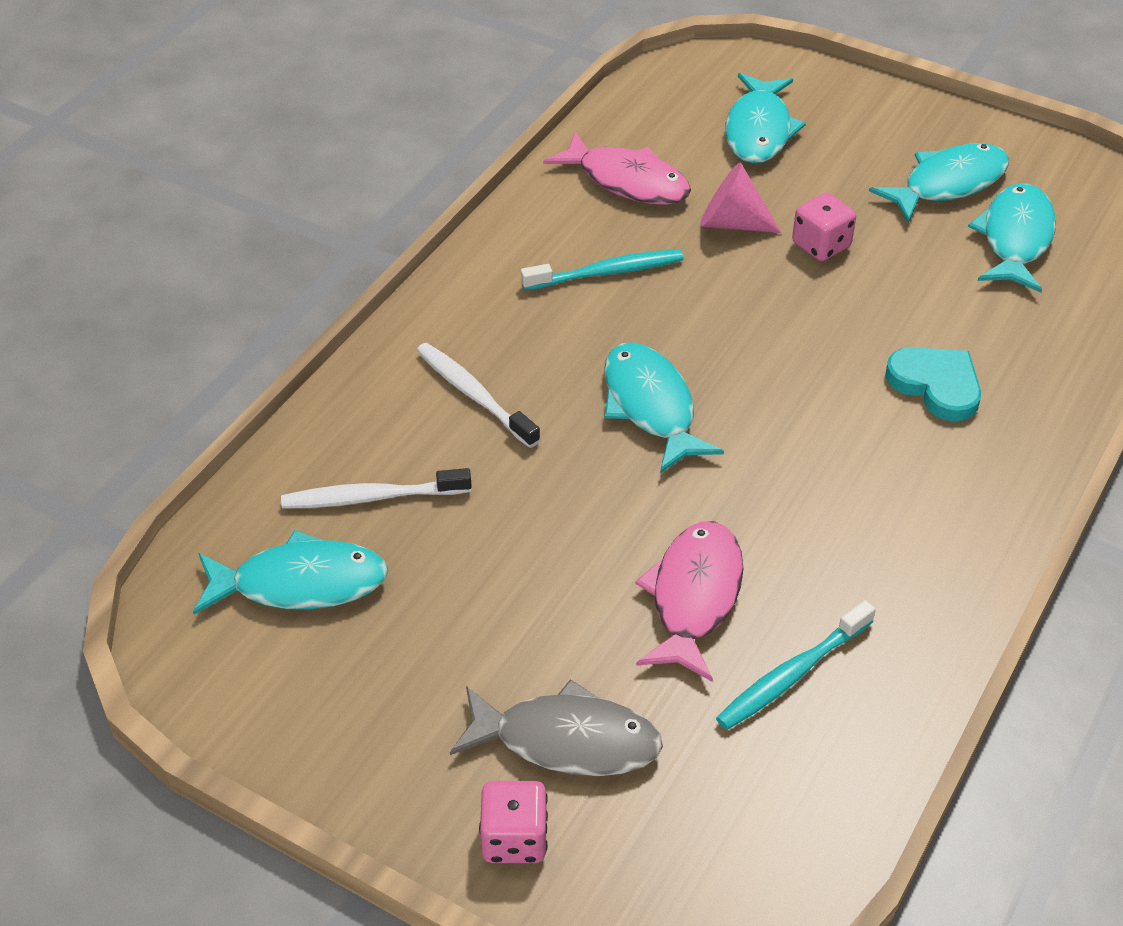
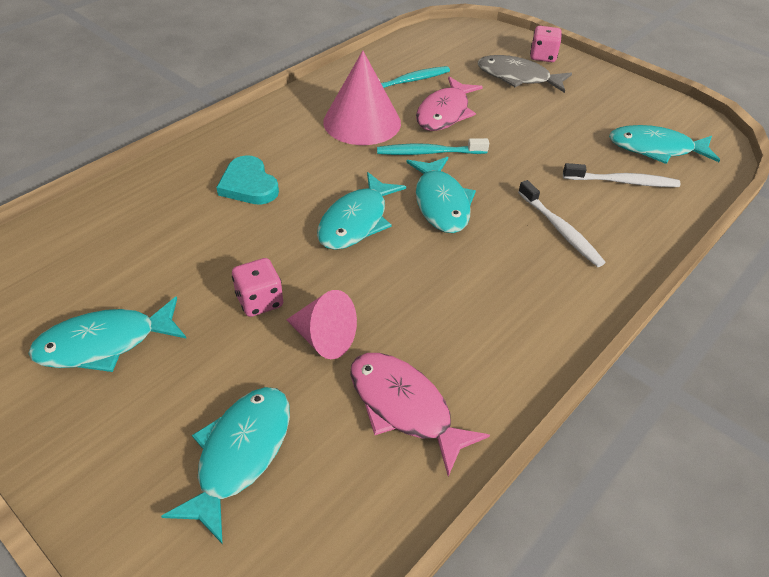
camera: 170 degrees left, 0 degrees up
turquoise toothbrush [521,249,684,290] -> turquoise toothbrush moved to [377,138,489,155]
turquoise fish [968,184,1056,293] -> turquoise fish moved to [317,172,406,250]
none -> pink cone [323,51,401,145]

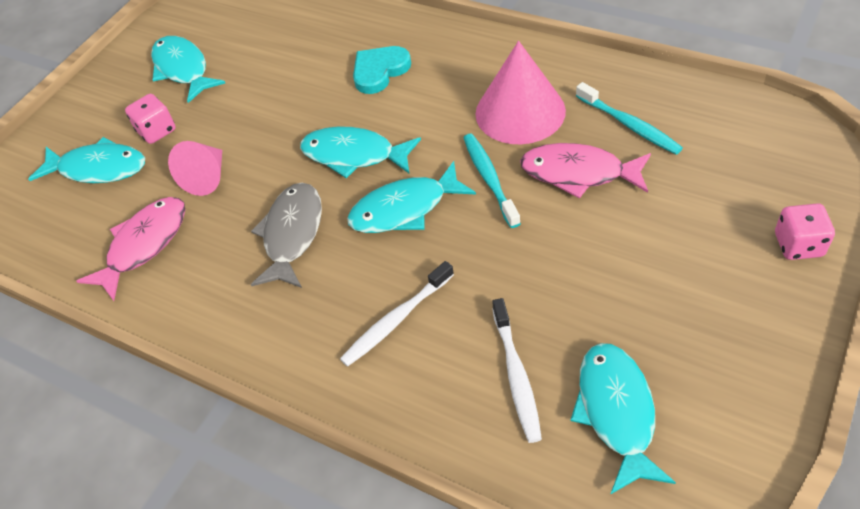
camera: 85 degrees right, 5 degrees up
pink dice [232,258,283,317] -> pink dice moved to [125,94,176,144]
grey fish [478,55,572,93] -> grey fish moved to [251,183,322,288]

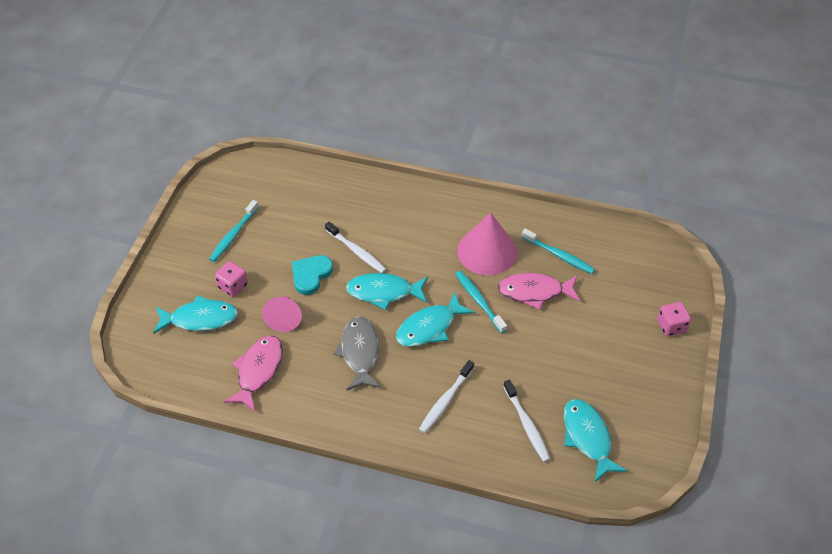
camera: 20 degrees left, 0 degrees up
turquoise fish [151,36,225,103] -> turquoise toothbrush [209,200,259,262]
turquoise heart [353,46,411,94] -> turquoise heart moved to [292,255,333,295]
none -> white toothbrush [325,222,387,273]

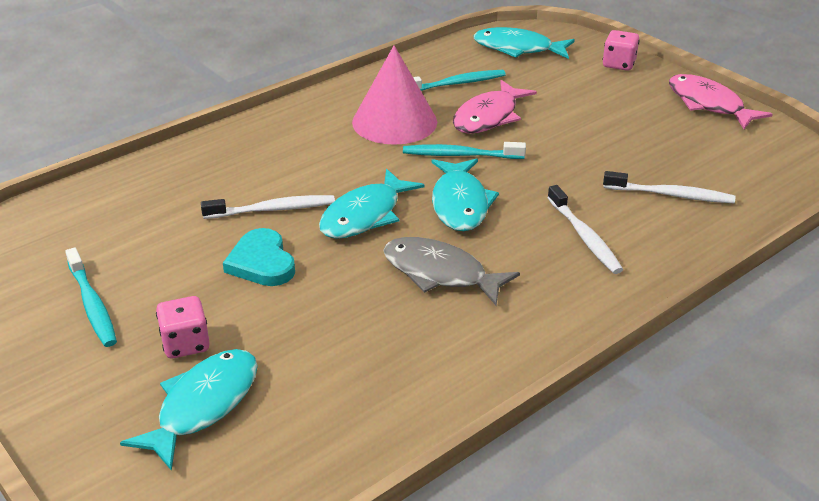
camera: 55 degrees left, 15 degrees down
pink fish [224,336,283,411] -> pink fish moved to [669,74,773,129]
pink cone [262,297,302,332] -> none
turquoise fish [564,399,627,483] -> turquoise fish moved to [473,27,575,59]

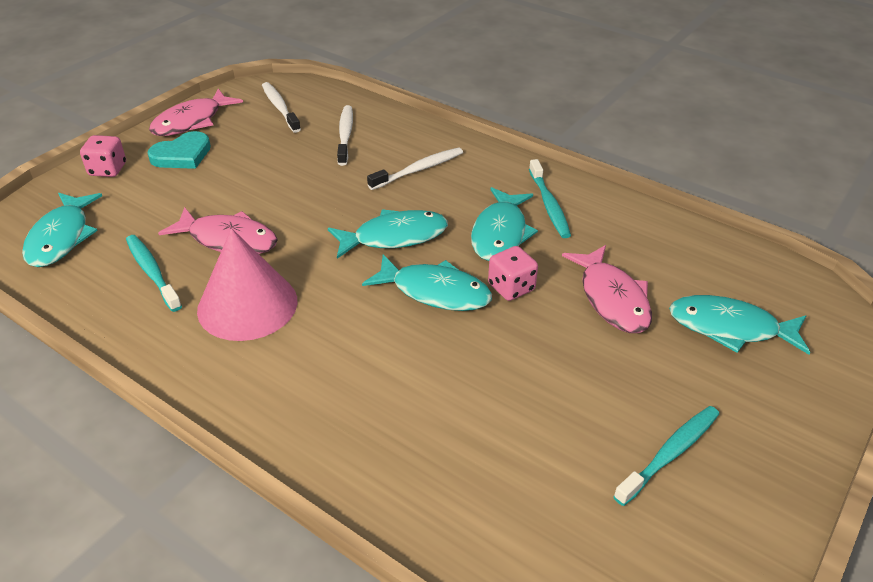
camera: 105 degrees left, 5 degrees up
pink dice [156,296,210,358] -> pink dice moved to [488,246,538,301]
white toothbrush [201,195,335,219] -> white toothbrush moved to [262,82,301,133]
turquoise heart [223,228,295,286] -> turquoise heart moved to [147,131,211,169]
grey fish [383,237,520,306] -> turquoise fish [471,187,538,261]
turquoise toothbrush [403,142,526,159] -> turquoise toothbrush moved to [529,159,571,238]
none -> pink fish [562,245,652,333]

